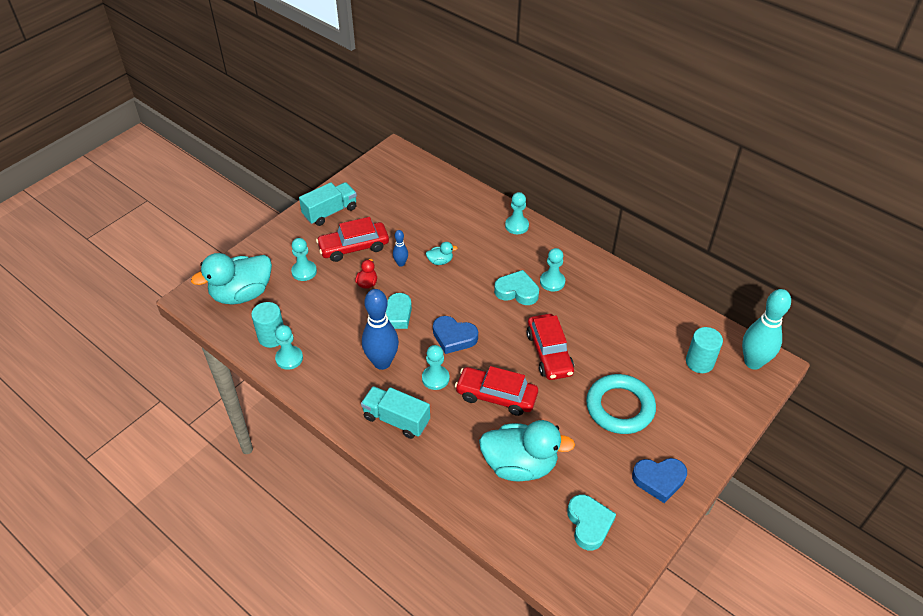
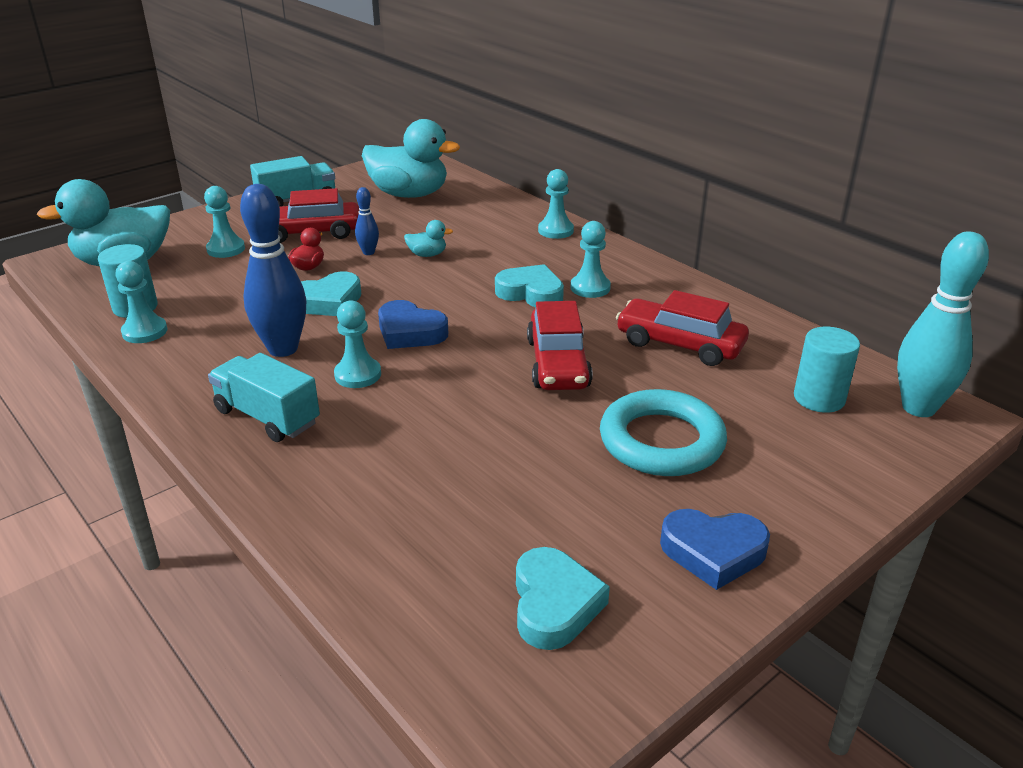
camera: 10 degrees right, 15 degrees down
red car [455,366,538,416] -> red car moved to [616,290,749,366]
turquoise duck [479,420,575,481] -> turquoise duck moved to [362,119,460,198]

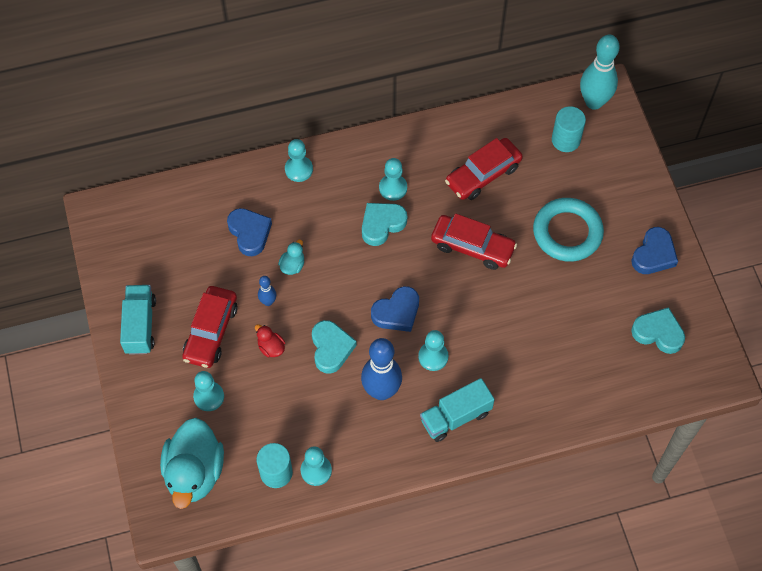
camera: 65 degrees left, 30 degrees up
turquoise duck [362,119,460,198] -> none
none -> blue heart [227,208,272,256]

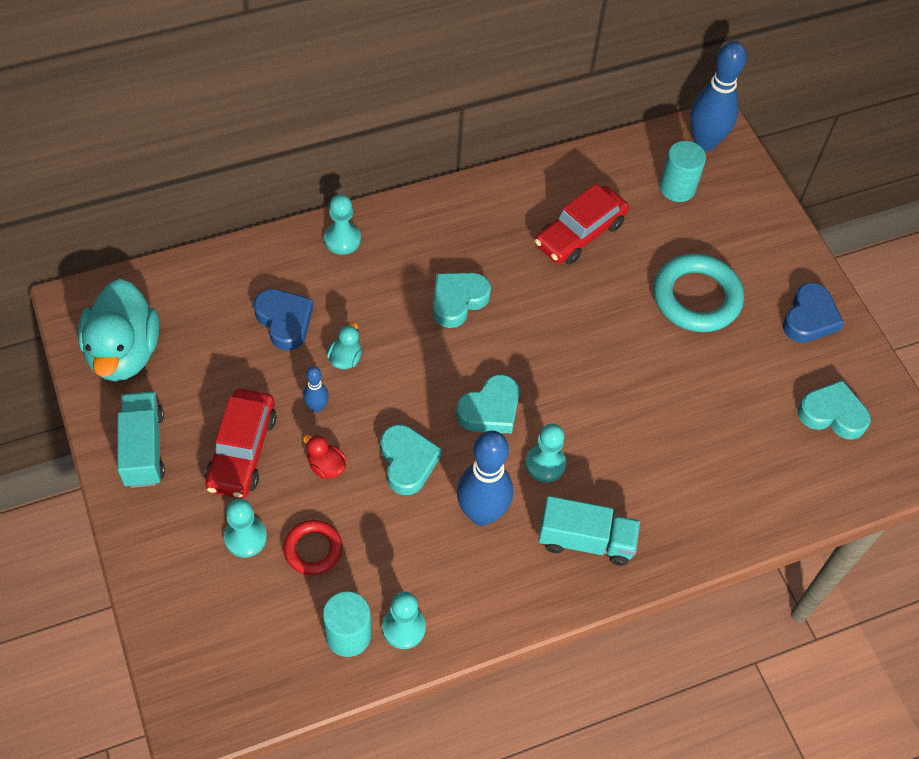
camera: 10 degrees left, 5 degrees down
turquoise duck [160,418,224,509] -> turquoise duck moved to [78,279,159,381]
blue heart [371,286,419,332] -> turquoise heart [456,374,519,434]
turquoise pawn [379,158,407,201] -> none
turquoise truck [420,378,495,442] -> turquoise truck turned 135 degrees counterclockwise [538,496,640,566]
red car [431,214,517,270] -> none
turquoise bowling pin [580,35,620,110] -> blue bowling pin [690,41,747,151]
none -> red ring [283,520,342,575]

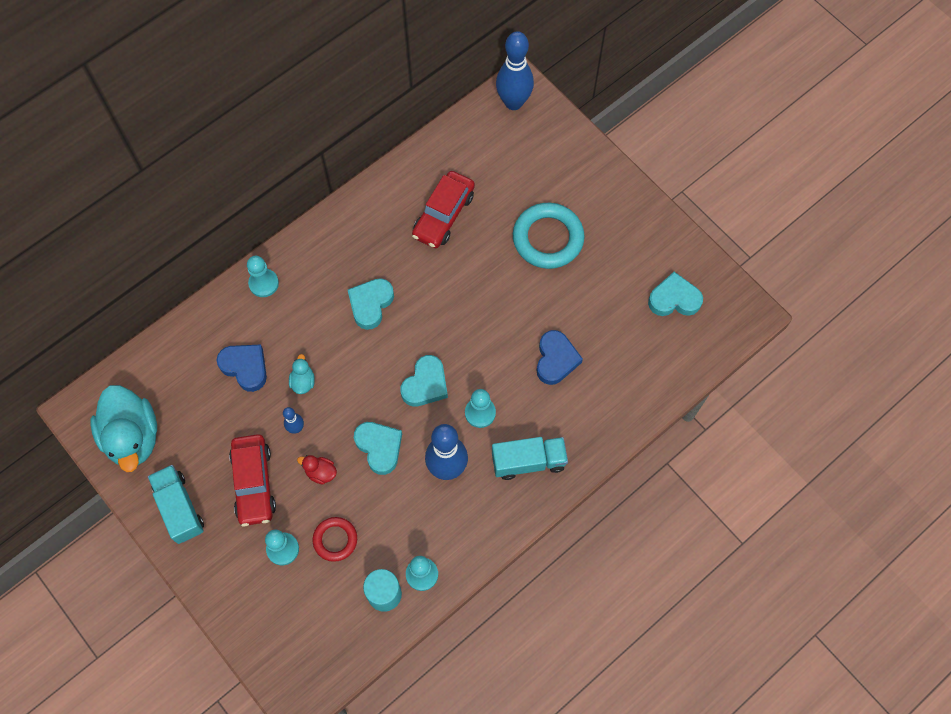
camera: 15 degrees left, 10 degrees up
turquoise cylinder [660,141,706,202] -> none
blue heart [783,283,844,343] -> blue heart moved to [537,330,583,385]

